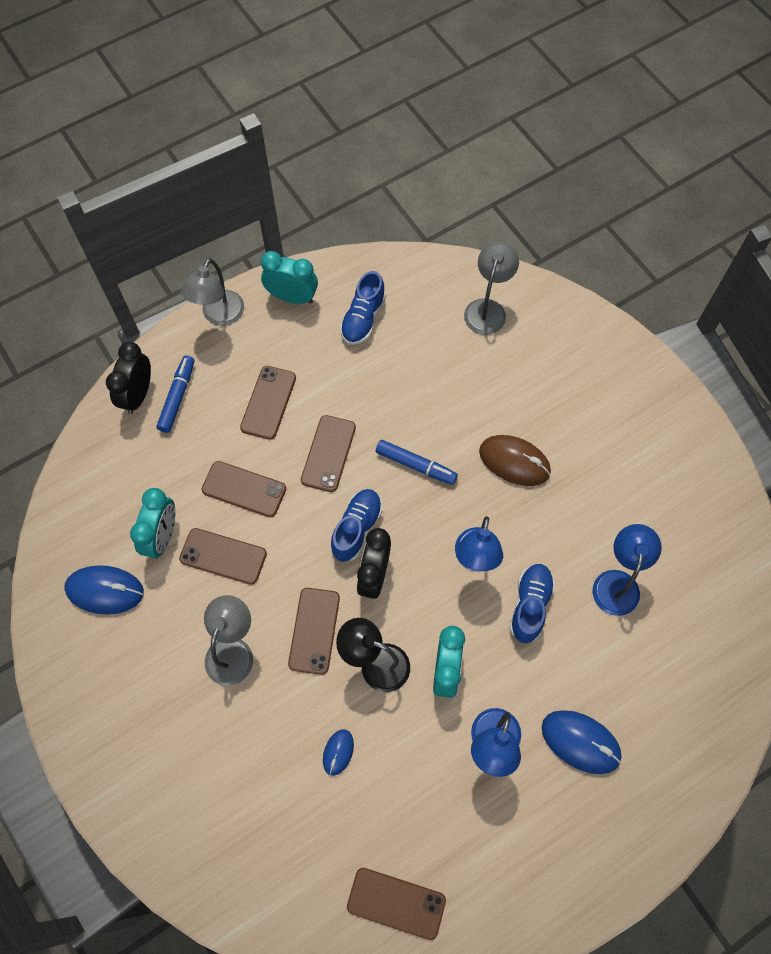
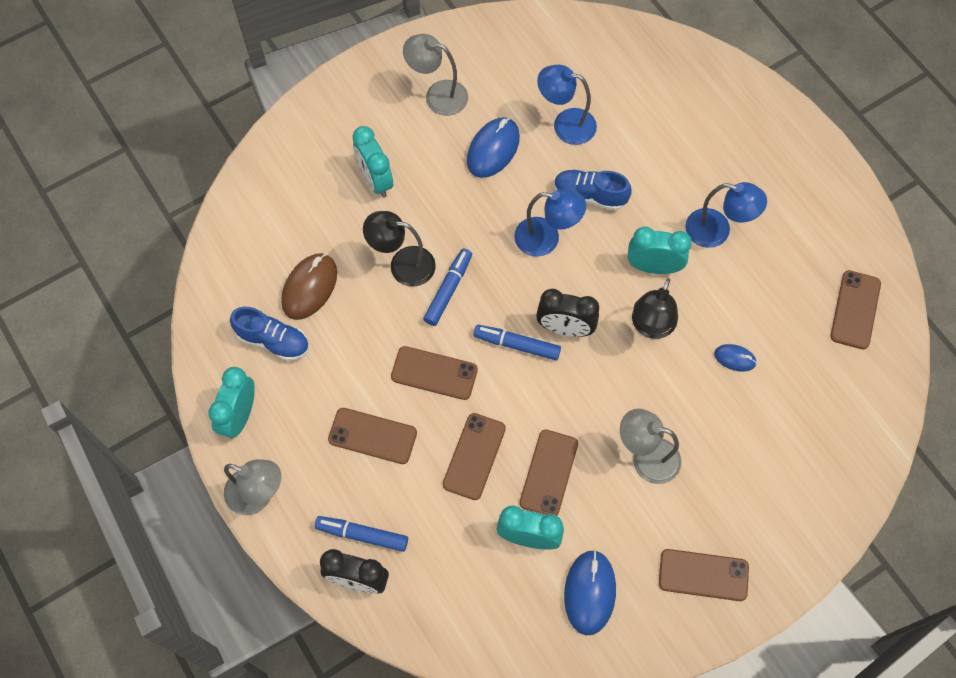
camera: 90 degrees left, 0 degrees up
brown phone [288,588,340,675] -> brown phone moved to [659,549,749,601]
blue shoe [330,489,382,562] -> blue marker [473,325,561,360]
grey lamp [464,241,519,335] -> grey lamp moved to [403,34,468,116]
brown mouse [479,435,551,486] -> brown mouse moved to [281,253,337,320]
blue mouse [542,710,622,774] -> blue mouse moved to [467,117,520,178]
none -> turquoise clock [353,126,393,198]
none -> black lamp [363,211,436,287]

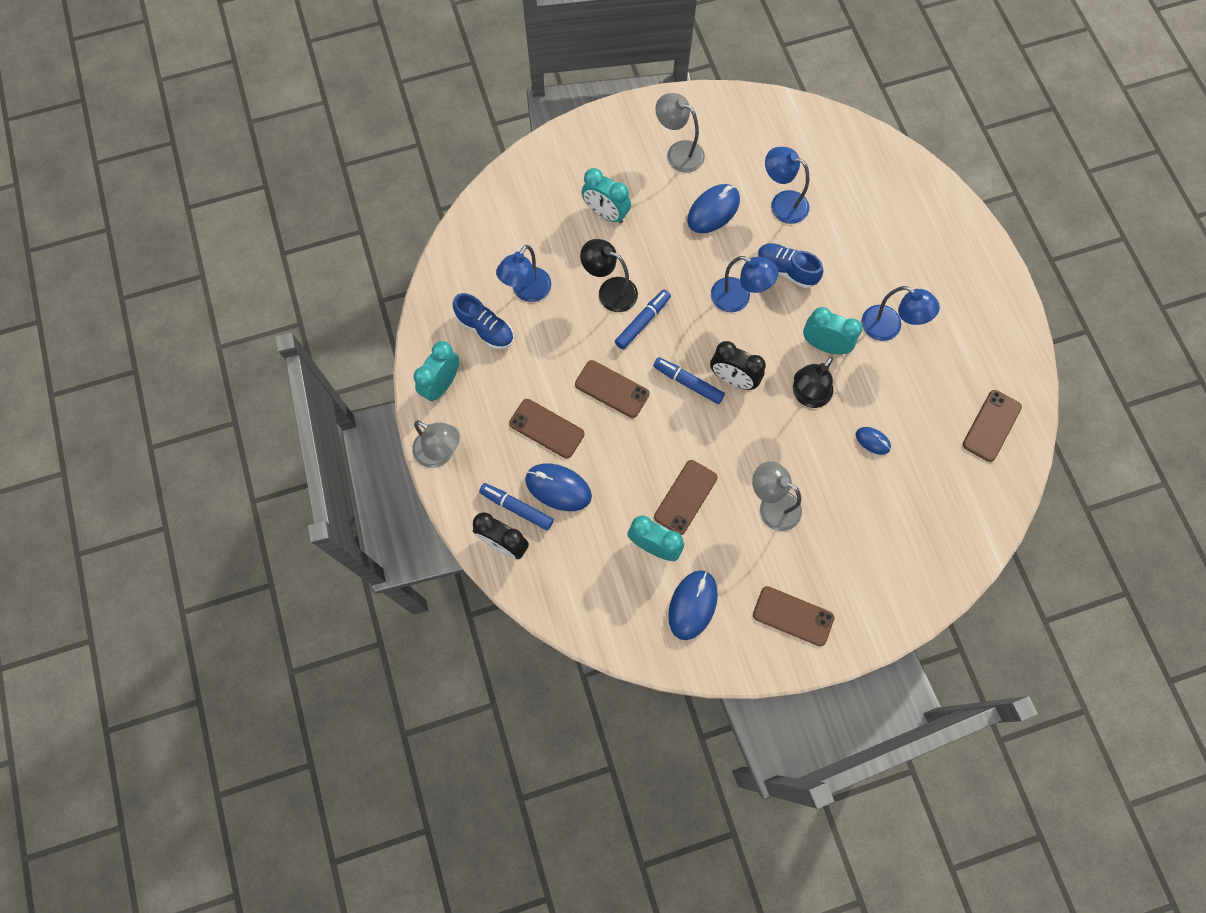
camera: 15 degrees right, 5 degrees up
brown mouse [281,253,337,320] -> blue lamp [496,245,551,302]
turquoise clock [353,126,393,198] -> turquoise clock turned 45 degrees counterclockwise [581,168,631,224]
brown phone [443,413,506,500] -> none
none -> blue mouse [525,463,592,511]

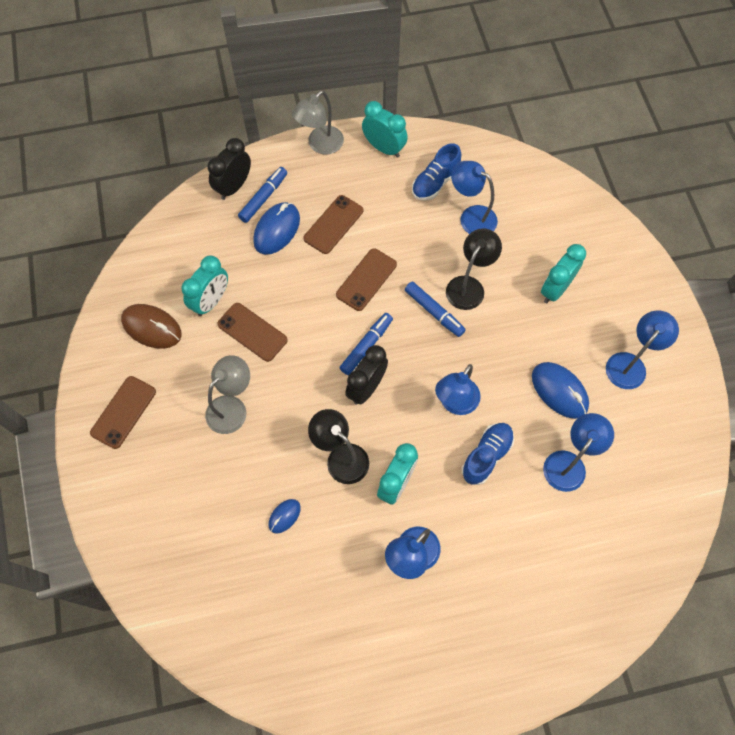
camera: 95 degrees right, 5 degrees down
grey lamp [655,93,705,173] -> blue lamp [606,310,679,389]
blue mouse [668,570,718,640] -> brown mouse [121,304,181,349]
brown phone [963,390,1022,462] -> none

